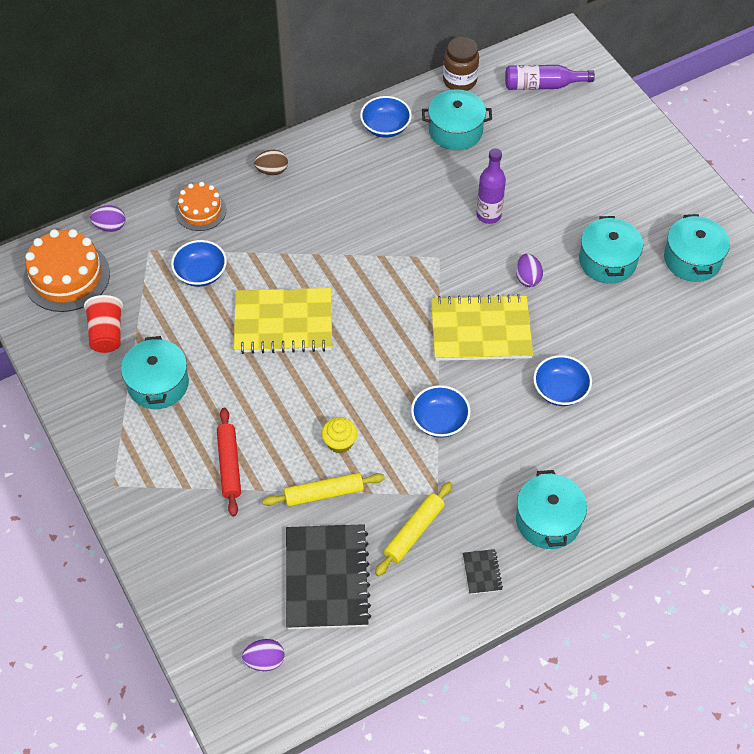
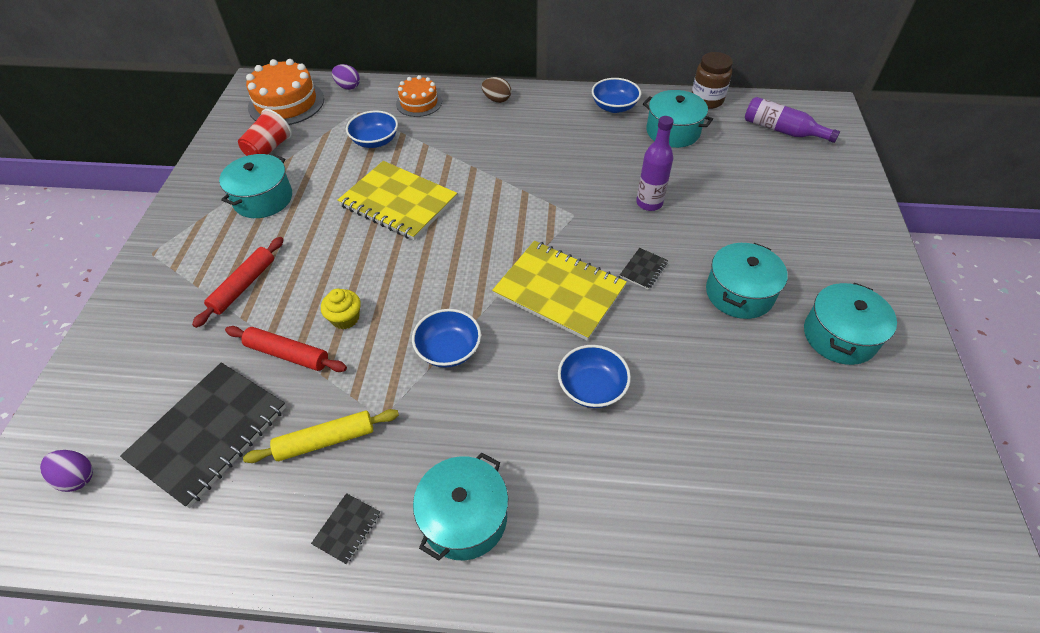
camera: 35 degrees right, 5 degrees down
yellow rolling pin [262,473,385,507] -> red rolling pin [225,326,347,372]
purple egg [516,254,543,287] -> black notebook [620,248,668,290]

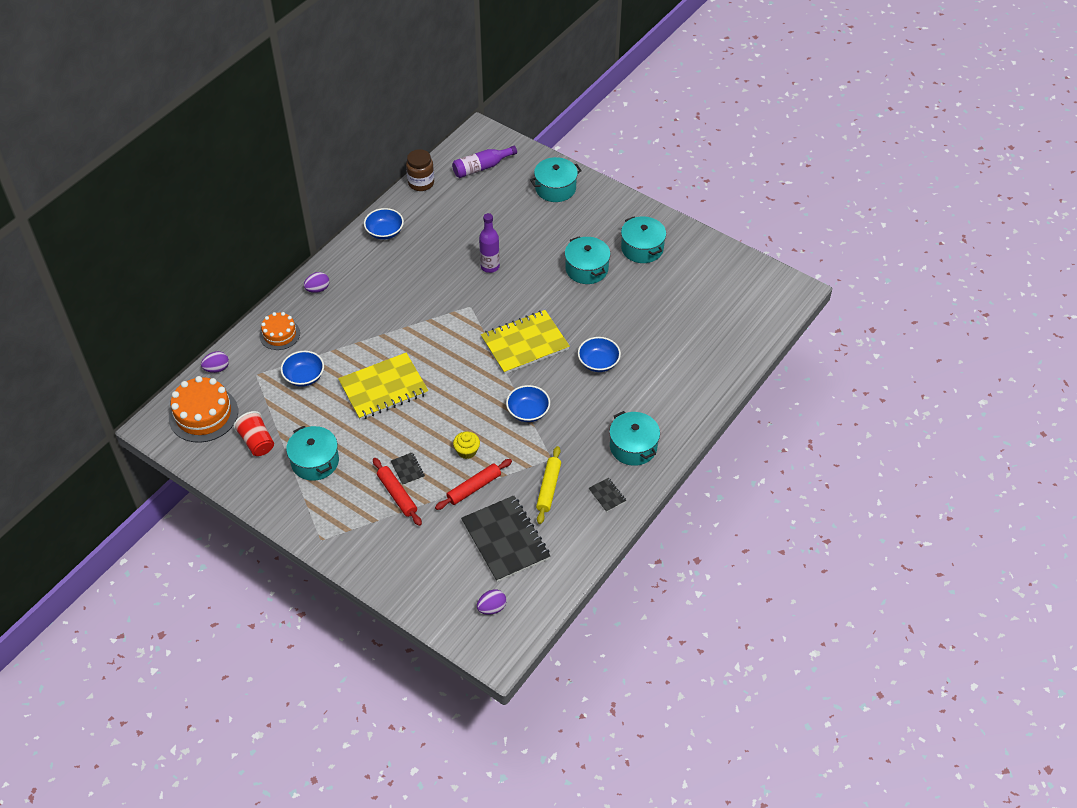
camera: 60 degrees left, 0 degrees up
brown egg [482,77,511,103] -> purple egg [304,272,329,293]
black notebook [620,248,668,290] -> black notebook moved to [391,453,425,485]
turquoise pot [643,90,713,148] -> turquoise pot moved to [530,157,582,202]

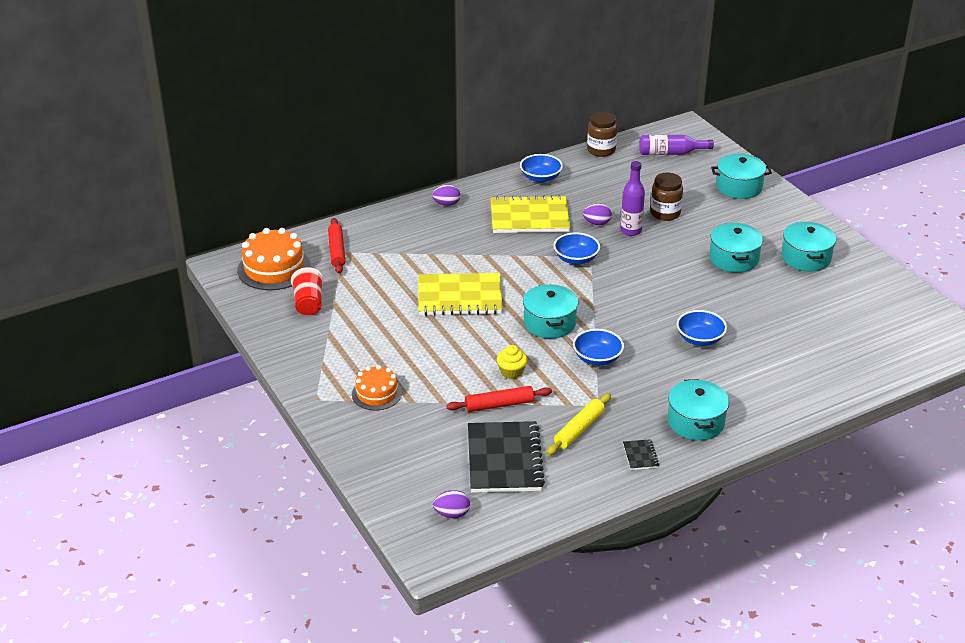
camera: 25 degrees right, 15 degrees down
purple egg [201,351,229,373] -> purple egg moved to [583,203,612,225]
orange cake [259,312,300,350] -> orange cake moved to [352,365,402,410]
blue bowl [281,351,324,387] -> blue bowl moved to [554,233,600,265]
turquoise pot [286,426,339,481] -> turquoise pot moved to [523,284,578,338]
red rolling pin [373,458,422,526] -> red rolling pin moved to [328,218,346,274]
black notebook [391,453,425,485] -> none
yellow notebook [481,310,570,374] -> yellow notebook moved to [491,195,570,233]
none -> brown jar [650,172,683,221]

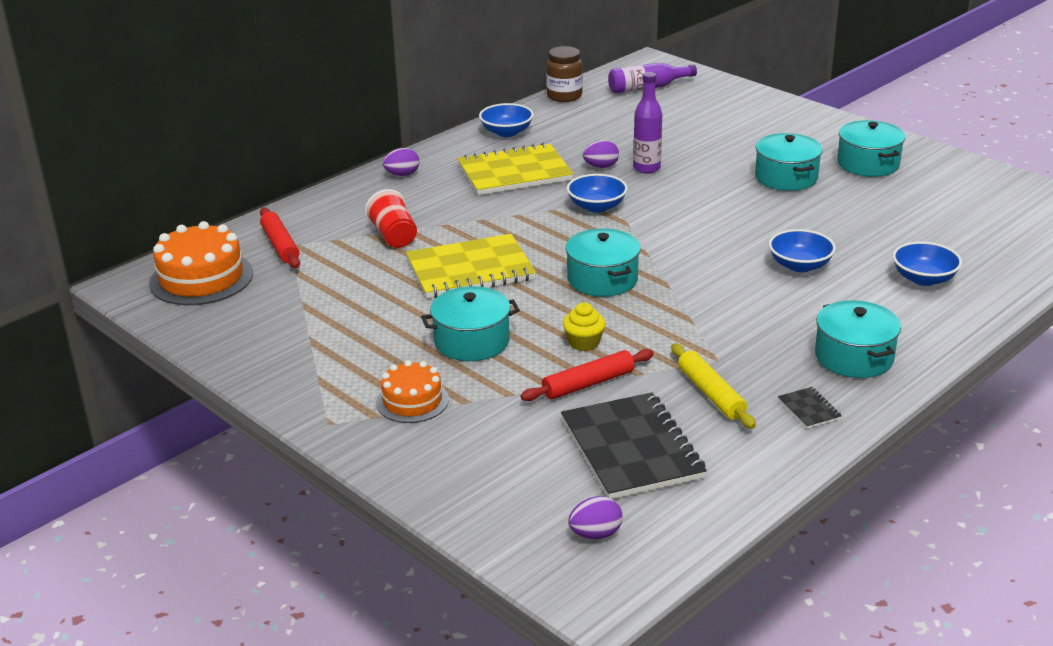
camera: 15 degrees left, 5 degrees down
red cup [291,267,324,315] -> red cup moved to [365,189,417,248]
yellow rolling pin [547,393,611,455] -> yellow rolling pin turned 45 degrees counterclockwise [671,343,756,429]
blue bowl [573,329,624,366] -> blue bowl moved to [893,242,962,286]
brown jar [650,172,683,221] -> none
turquoise pot [711,154,772,199] -> turquoise pot moved to [421,286,520,361]

